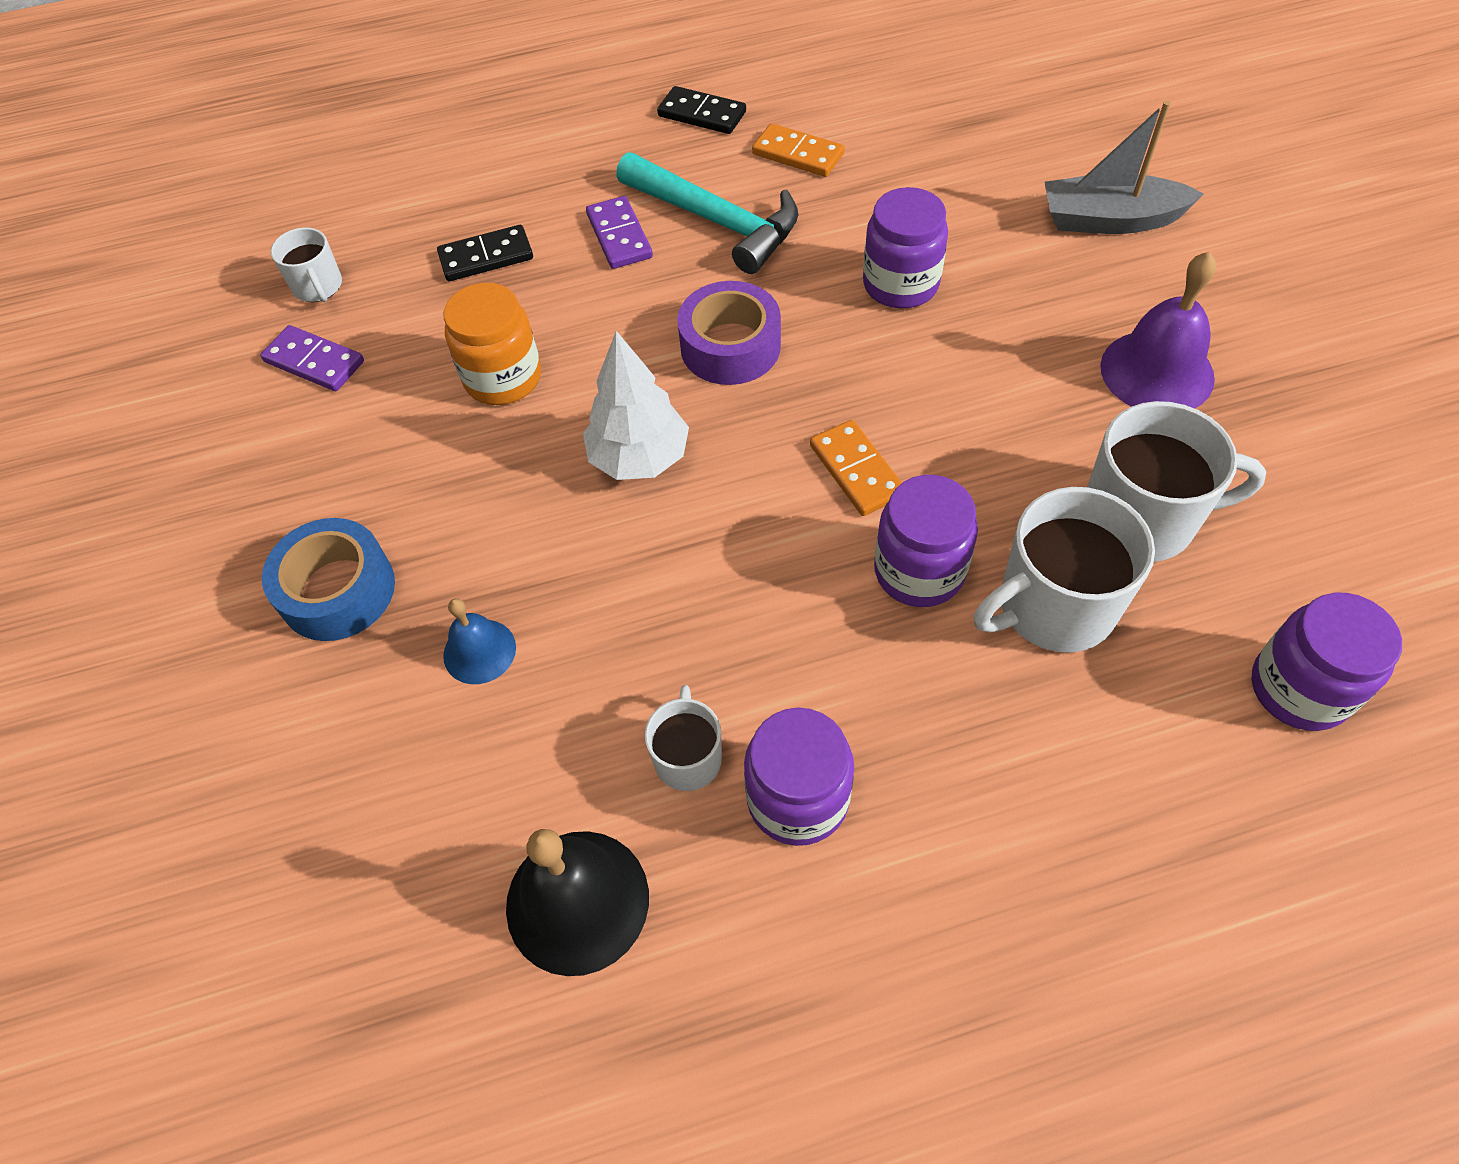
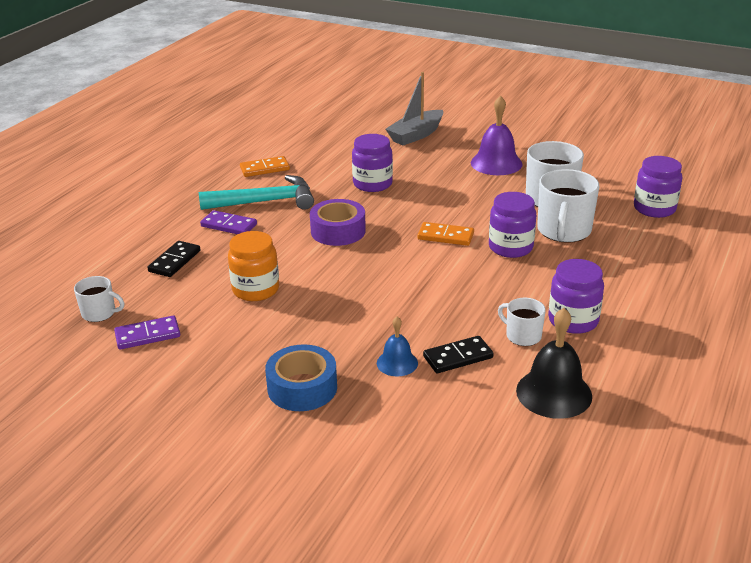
camera: 50 degrees left, 25 degrees down
white tree [583,331,689,480] -> none
black domino [657,86,746,134] -> black domino moved to [423,336,494,373]

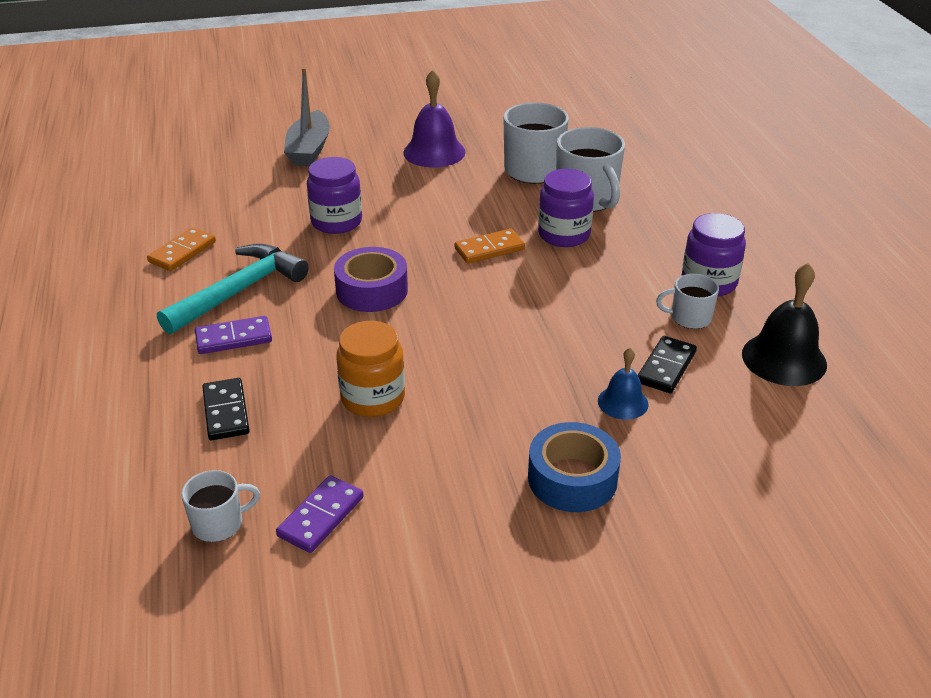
camera: 40 degrees left, 5 degrees up
purple jar [634,156,682,218] -> none

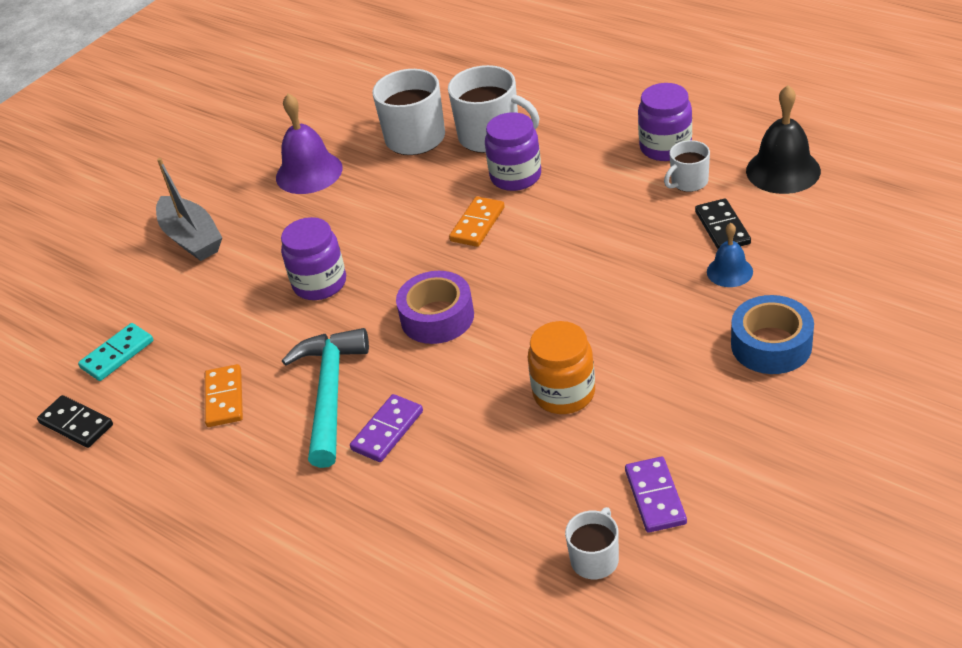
camera: 35 degrees left, 5 degrees up
black domino [202,378,250,440] -> black domino moved to [37,395,113,448]
none -> turquoise domino [78,323,153,381]

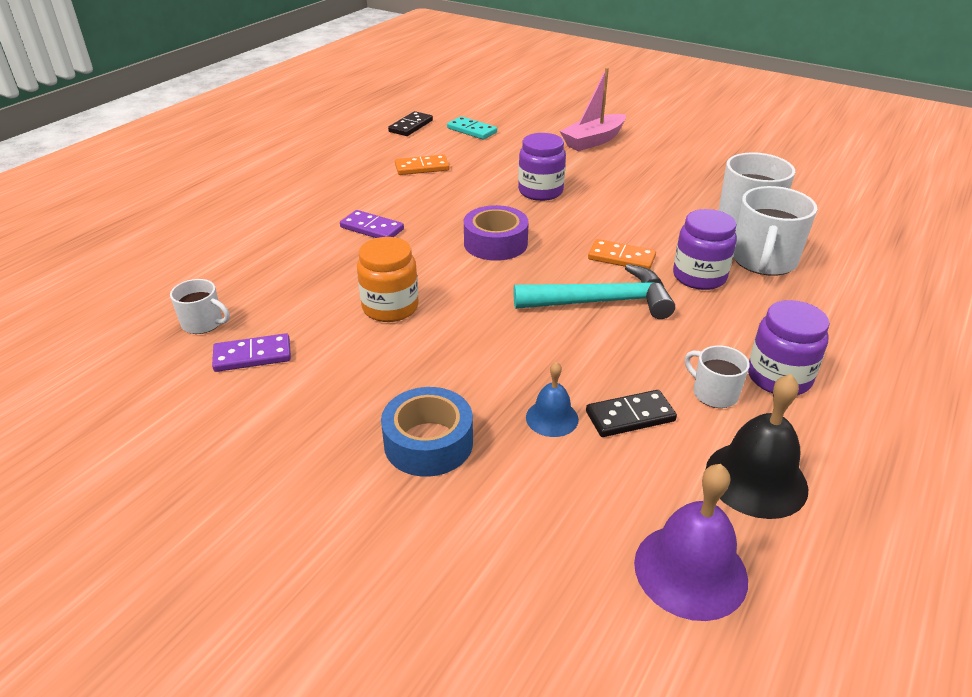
camera: 80 degrees right, 5 degrees down
grey boat [156,158,222,261] -> pink boat [560,67,626,151]
purple bell [276,94,343,194] -> purple bell moved to [634,464,748,621]
turquoise hammer [282,328,369,468] -> turquoise hammer moved to [513,264,675,319]

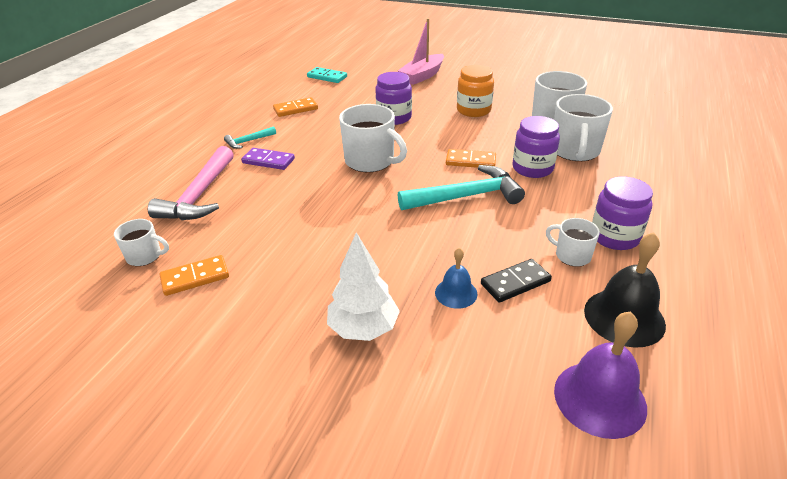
camera: 10 degrees left, 0 degrees up
purple domino [212,333,291,372] -> orange domino [160,255,229,296]
orange jar [357,237,419,322] -> orange jar moved to [457,65,494,117]
blue tape [381,387,473,477] -> white tree [327,232,400,341]
black domino [388,111,433,136] -> none
purple tape [464,205,529,261] -> white mug [339,104,407,172]
none -> pink hammer [148,146,234,220]
none -> turquoise hammer [224,126,276,149]

